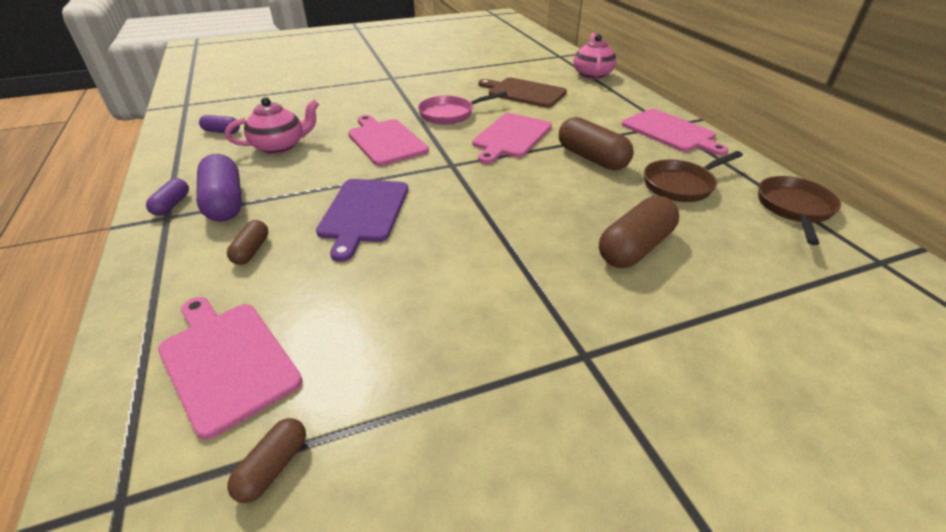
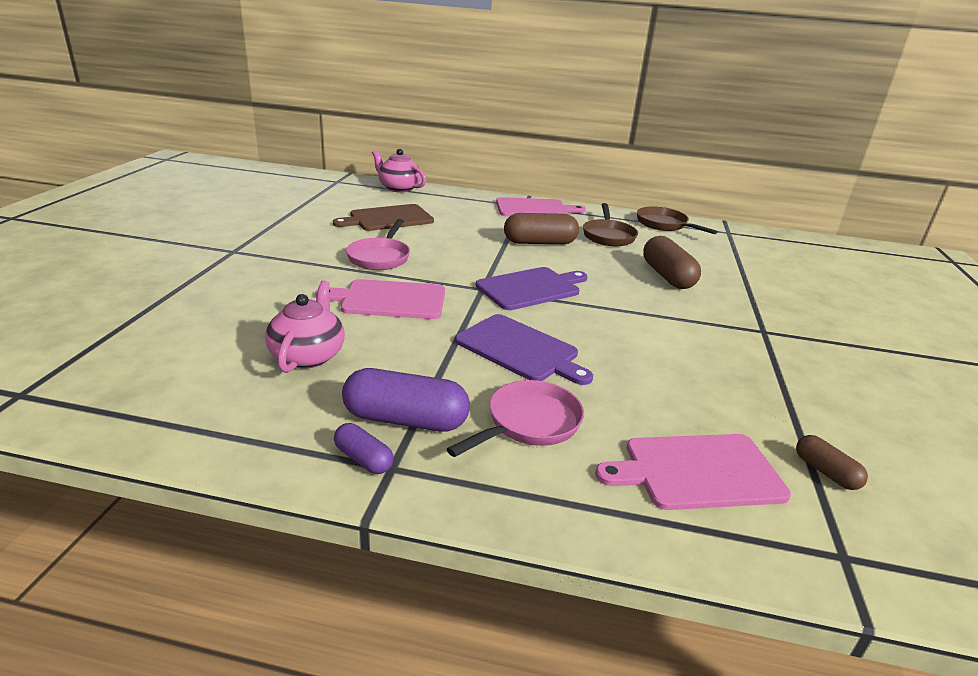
camera: 60 degrees left, 10 degrees down
purple capsule [199,115,240,134] -> none
brown capsule [227,220,268,265] -> pink pan [447,380,584,457]
pink cutting board [472,113,552,164] -> none
none -> purple cutting board [475,267,588,310]

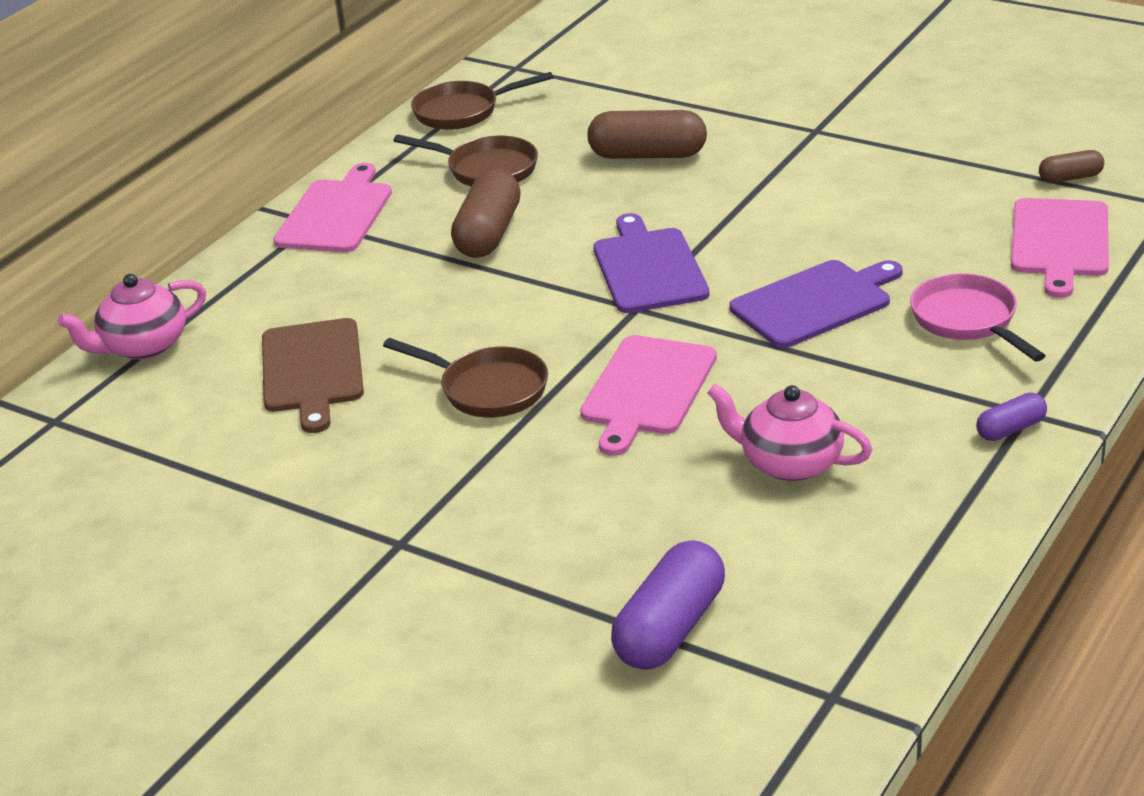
camera: 65 degrees left, 5 degrees up
purple capsule [342,368,470,432] -> purple capsule moved to [611,540,725,670]
pink pan [346,219,410,270] -> brown pan [383,338,548,417]

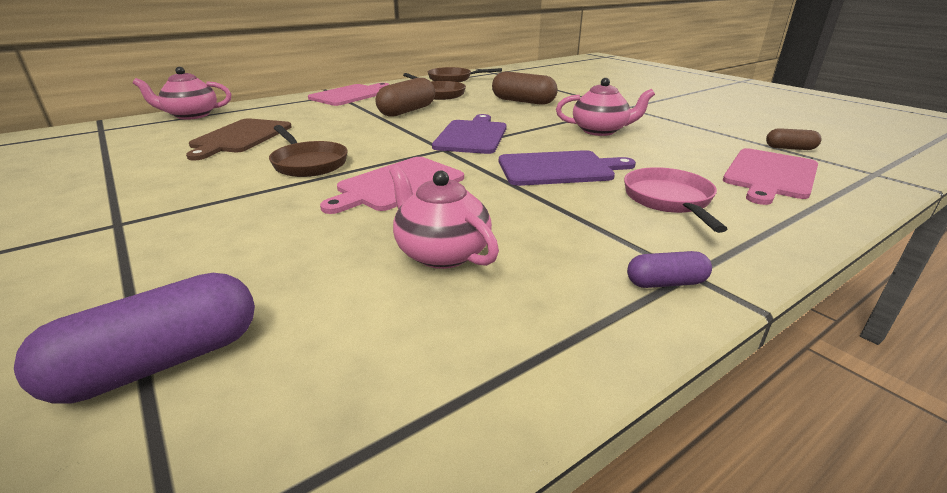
camera: 20 degrees right, 5 degrees down
none -> pink teapot [556,78,655,136]

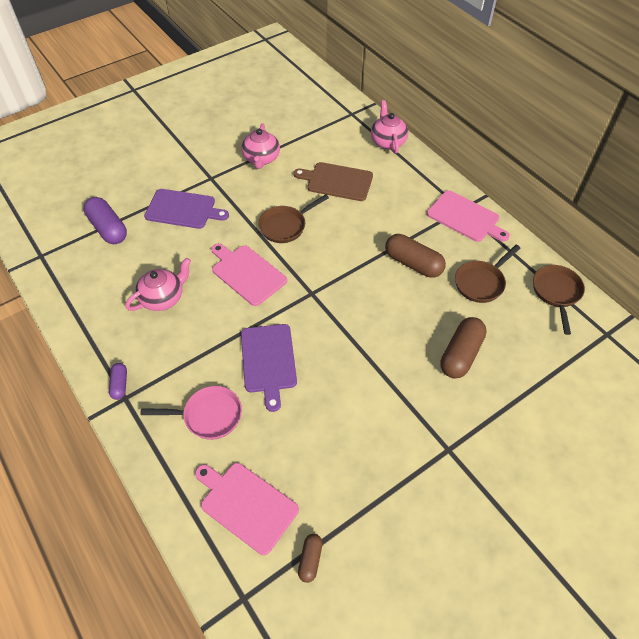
camera: 90 degrees right, 25 degrees up
purple cutting board [432,114,507,154] -> purple cutting board moved to [144,189,229,229]
pink teapot [556,78,655,136] -> pink teapot moved to [242,123,280,169]

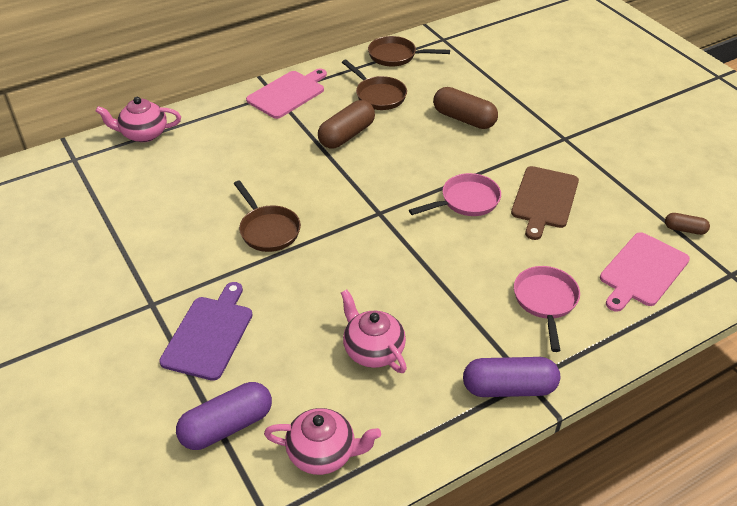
camera: 85 degrees left, 10 degrees down
purple capsule [109,363,127,400] -> purple capsule [463,357,560,397], size x1.87
pink cutting board [211,243,287,306] -> none
purple cutting board [241,324,297,412] -> none
pink teapot [242,123,280,169] -> pink teapot moved to [264,408,381,475]
brown cutting board [293,162,373,201] -> brown cutting board moved to [511,166,579,240]
none -> pink pan [409,173,501,216]

